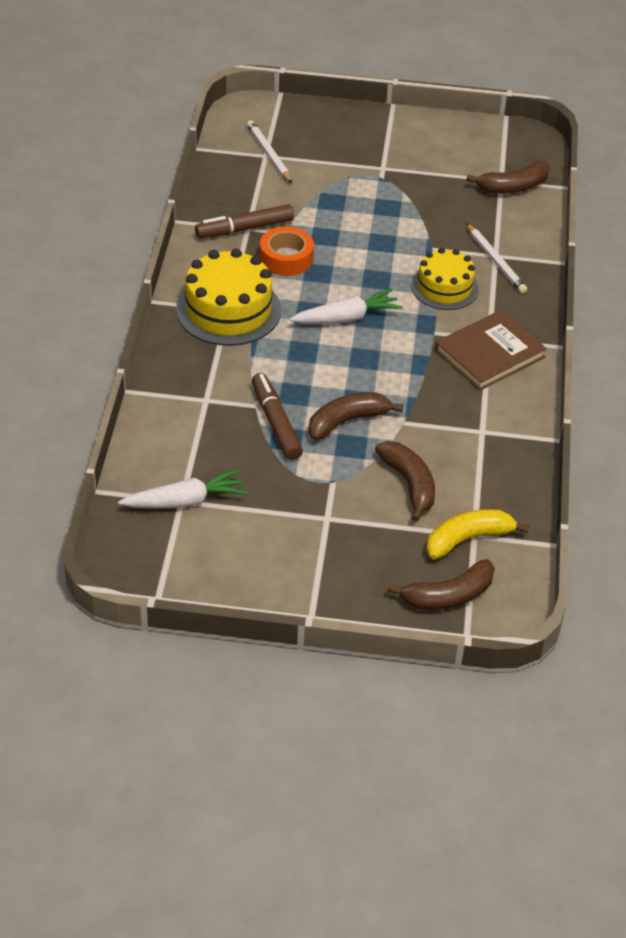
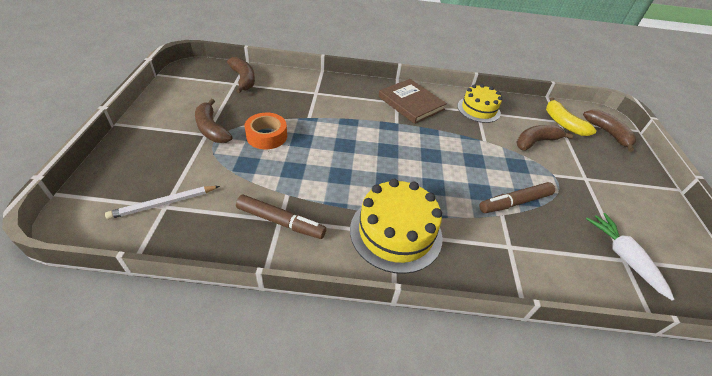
camera: 95 degrees left, 0 degrees up
brown marker [195,204,294,238] -> brown marker turned 45 degrees counterclockwise [236,195,326,239]
orange tape [260,227,314,276] -> orange tape moved to [244,113,287,149]
white carrot [290,289,402,324] -> none
brown banana [308,392,403,440] -> brown banana moved to [195,99,233,143]
yellow cake [411,248,479,310] -> yellow cake moved to [457,84,502,123]
white pencil [466,223,527,294] -> none

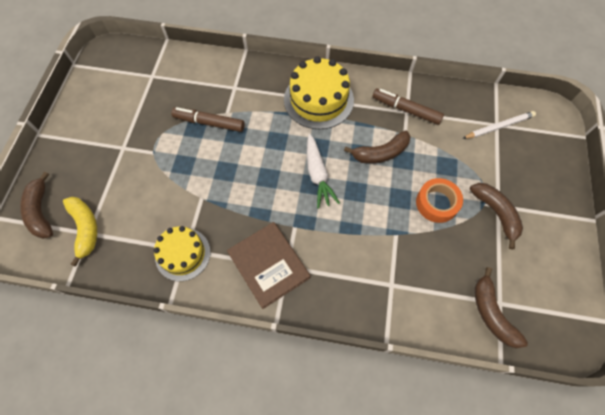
camera: 170 degrees left, 20 degrees up
brown marker [479,182,555,213] -> brown marker turned 150 degrees counterclockwise [171,107,245,132]
brown banana [516,125,574,150] -> brown banana moved to [344,130,411,164]
white carrot [586,213,674,301] -> white carrot moved to [307,134,340,209]

